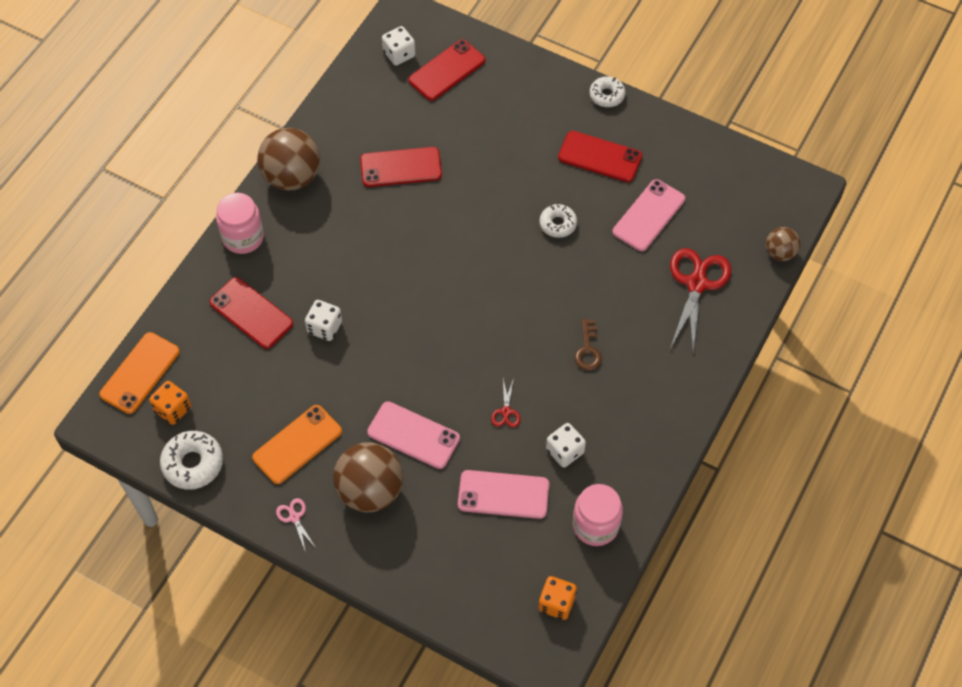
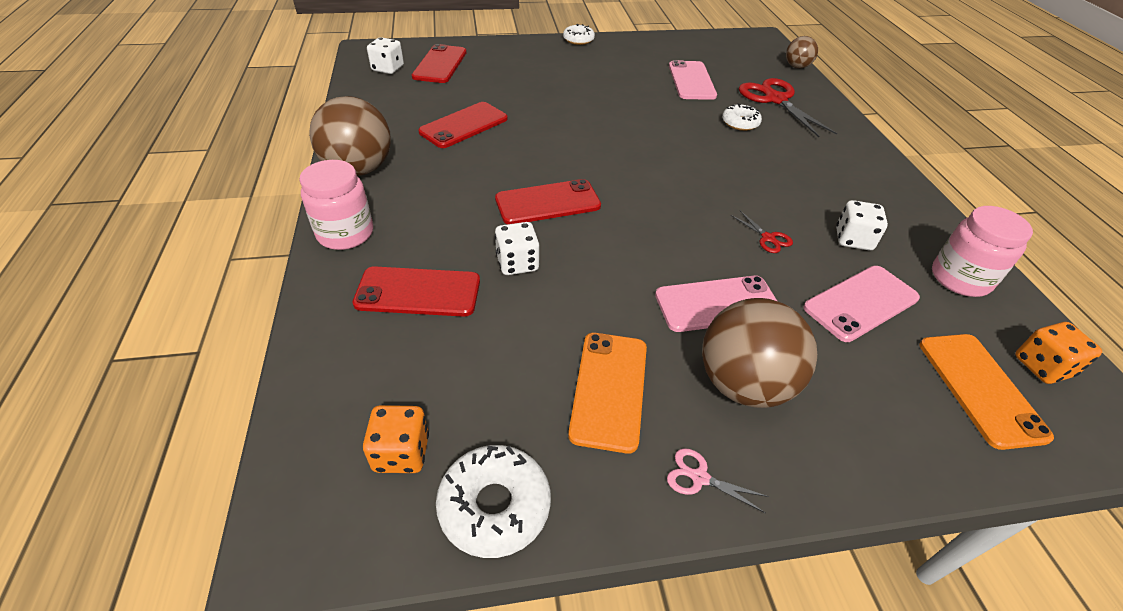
camera: 40 degrees left, 15 degrees down
orange phone [99,332,180,414] -> orange phone moved to [919,334,1054,450]
white donut [540,204,577,238] -> white donut moved to [722,103,762,131]
red phone [558,131,642,182] -> red phone moved to [495,179,601,224]
brown key [575,319,602,371] -> none

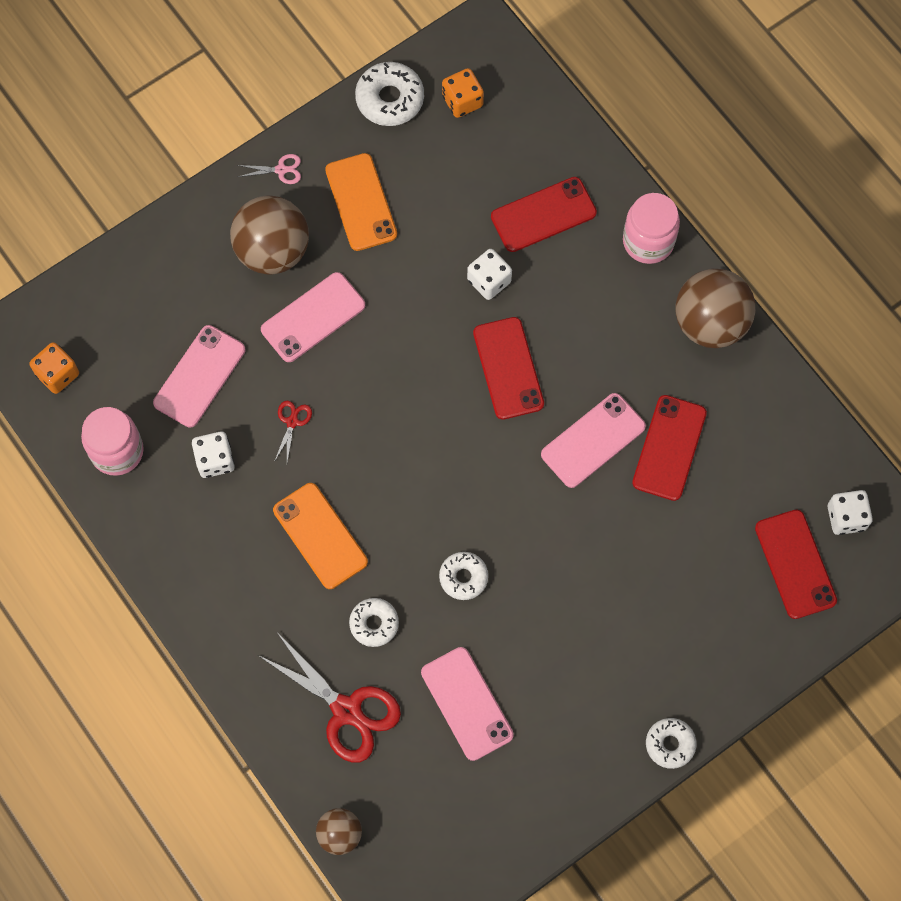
camera: 155 degrees right, 25 degrees up
red phone [495,179,601,224] -> red phone turned 60 degrees counterclockwise [473,317,544,420]
red scissors [731,211,793,253] -> red scissors turned 75 degrees clockwise [274,401,312,462]
orange phone [919,334,1054,450] -> orange phone moved to [273,483,368,589]
none -> white donut [439,552,488,600]
none -> pink phone [541,393,646,488]

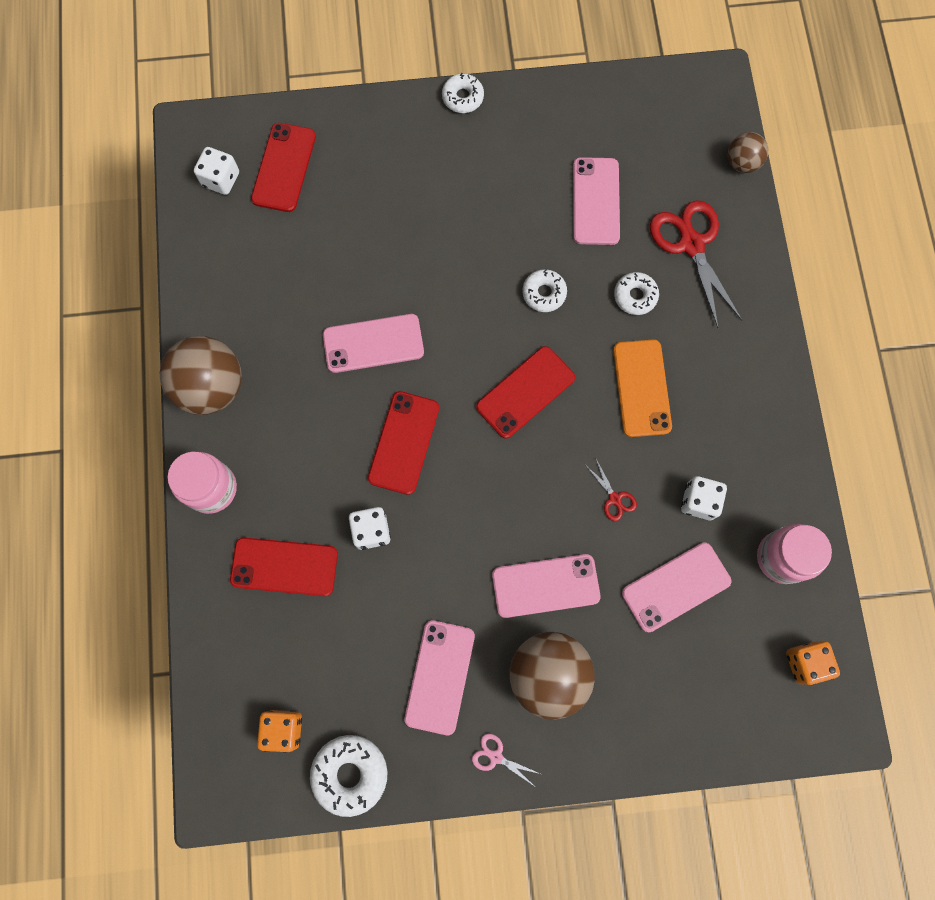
camera: 150 degrees left, 5 degrees up
red scissors [274,401,312,462] -> red scissors turned 75 degrees counterclockwise [587,459,637,521]
orange phone [325,153,397,251] -> pink phone [404,620,475,735]
red phone [632,395,707,501] -> red phone moved to [476,346,575,439]

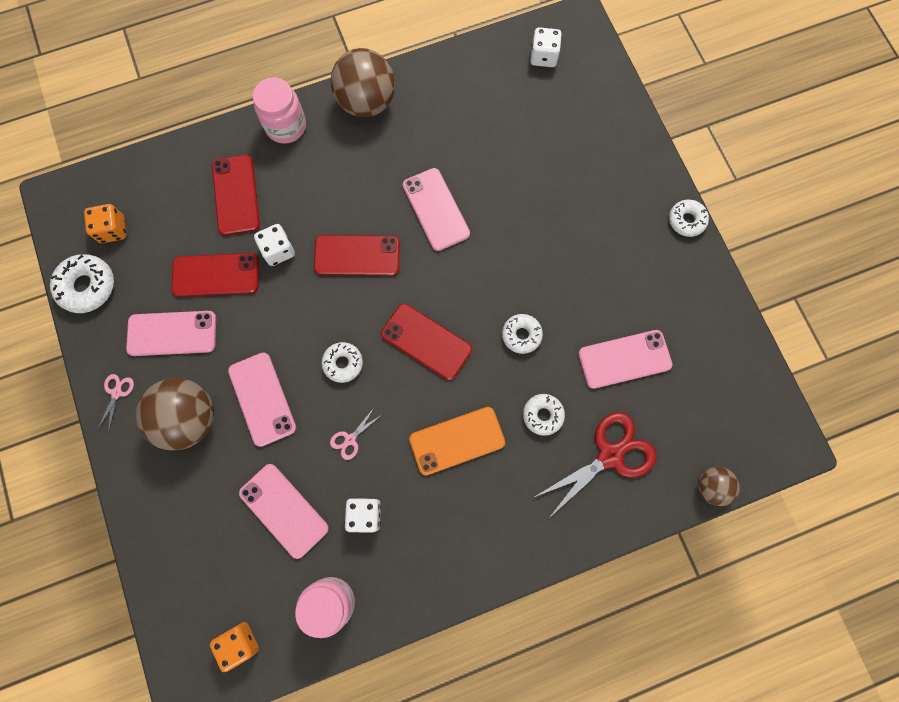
camera: 75 degrees right, 0 degrees up
red phone [251,123,316,212] -> red phone moved to [171,253,259,297]
red scissors [587,459,637,521] -> pink scissors [330,408,380,460]
none -> white donut [321,342,363,383]

